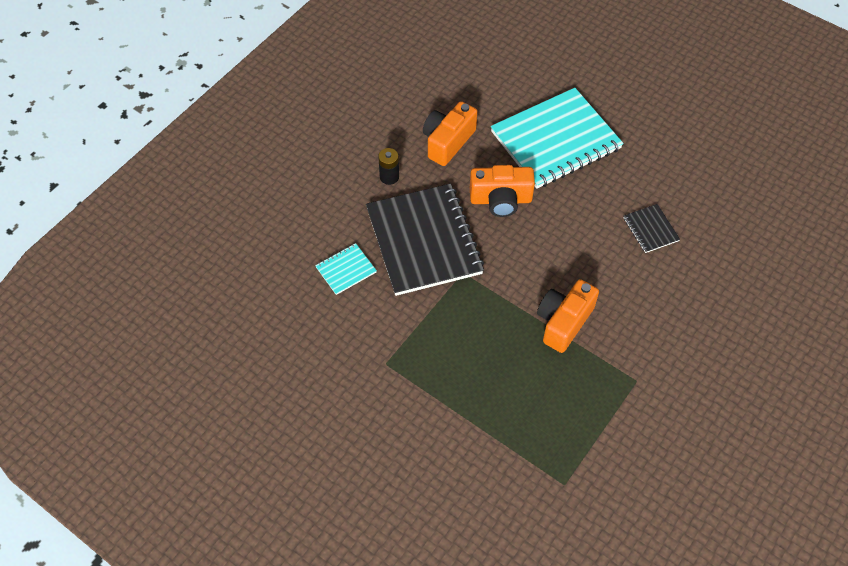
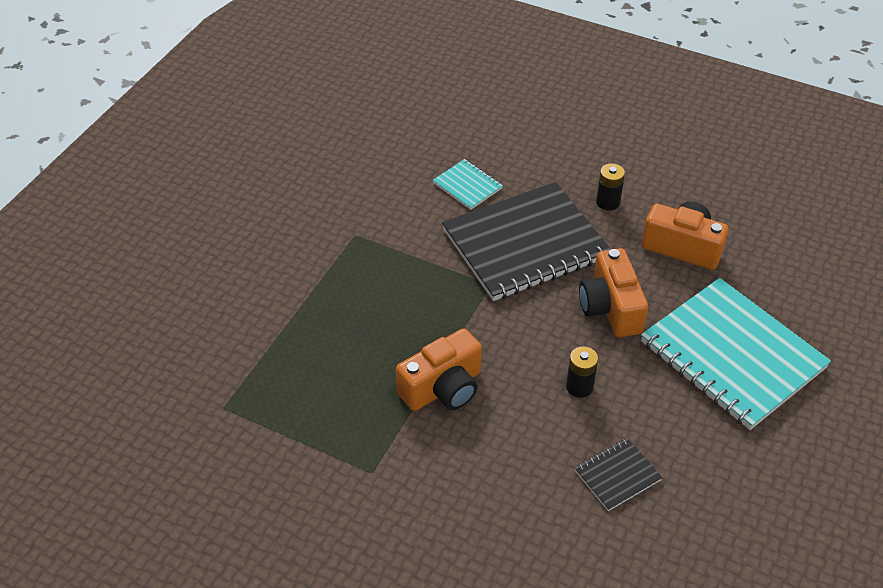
camera: 80 degrees right, 10 degrees down
orange camera [537,279,599,353] -> orange camera turned 120 degrees clockwise [396,328,482,411]
none -> black battery [566,346,598,398]

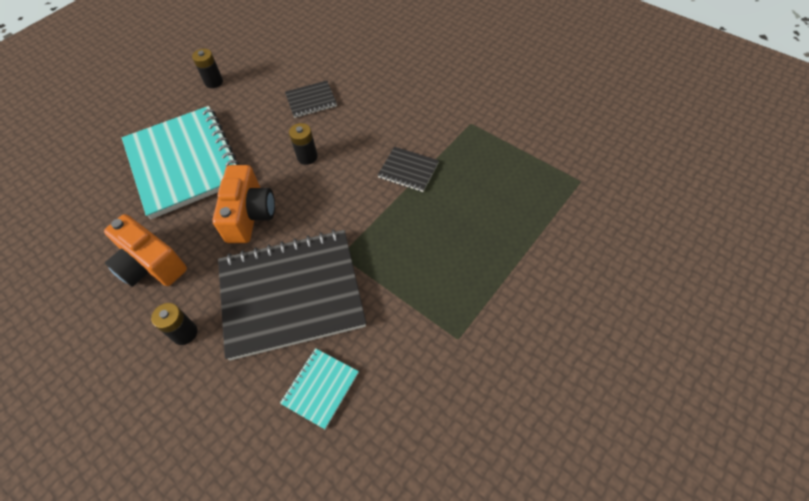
camera: 165 degrees left, 10 degrees up
orange camera [396,328,482,411] -> black notebook [378,147,439,192]
turquoise notebook [433,159,503,210] -> turquoise notebook turned 60 degrees clockwise [280,348,359,429]
none -> black battery [192,49,223,88]

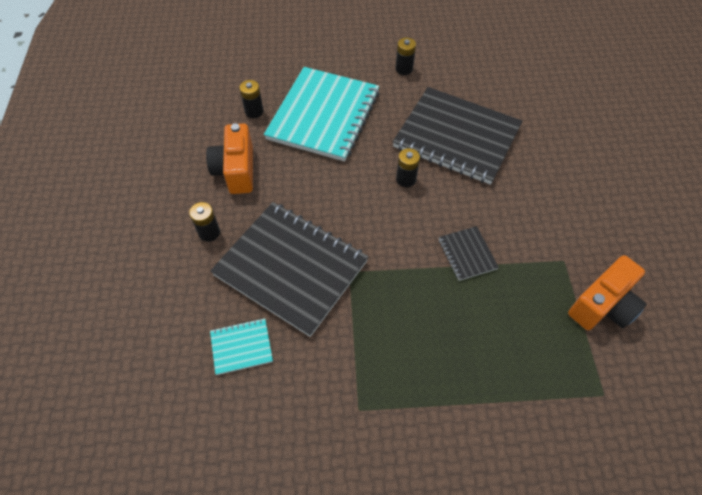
camera: 45 degrees right, 0 degrees up
orange camera [212,165,275,243] -> orange camera moved to [568,255,647,330]
black notebook [285,81,337,118] -> black notebook [393,87,523,185], size x2.32
none -> black battery [239,80,264,118]

